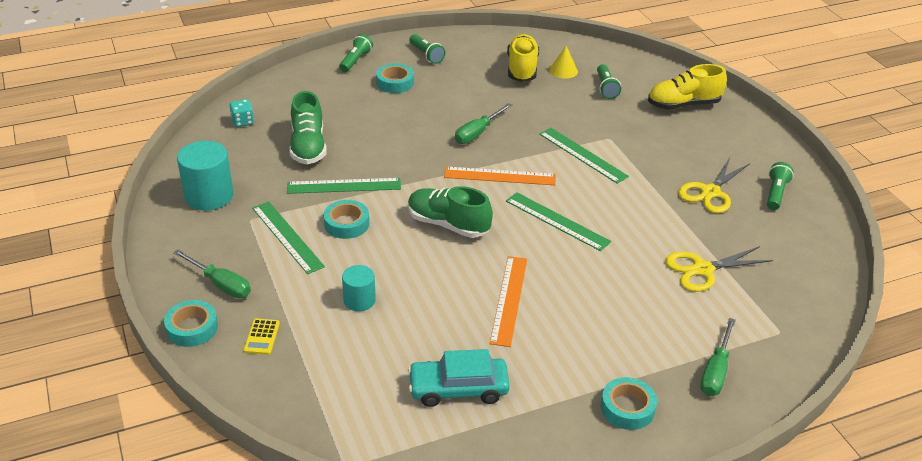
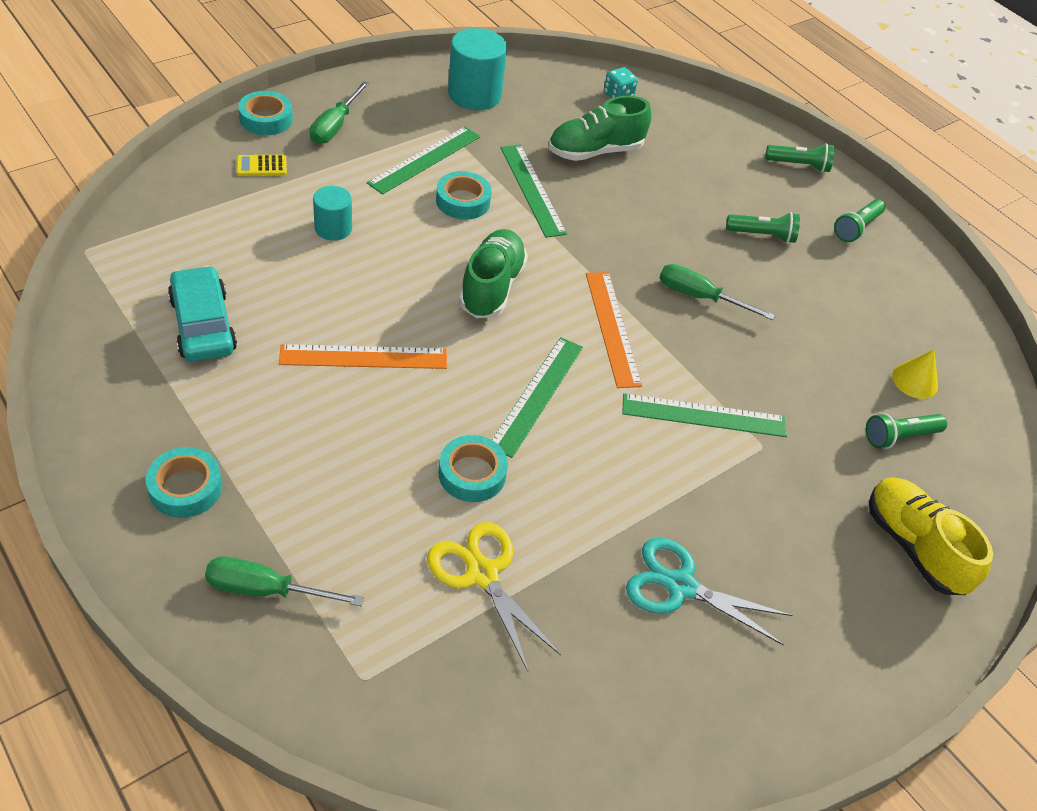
camera: 70 degrees right, 10 degrees up
turquoise tape [376,63,414,93] -> turquoise tape moved to [439,435,508,502]
yellow shoe [507,34,539,82] -> none
green ruler [539,128,629,184] -> green ruler turned 60 degrees clockwise [622,393,787,437]
yellow scissors [678,158,750,213] -> turquoise scissors [626,537,792,646]
green flashlight [767,162,794,210] -> green flashlight moved to [726,212,800,243]

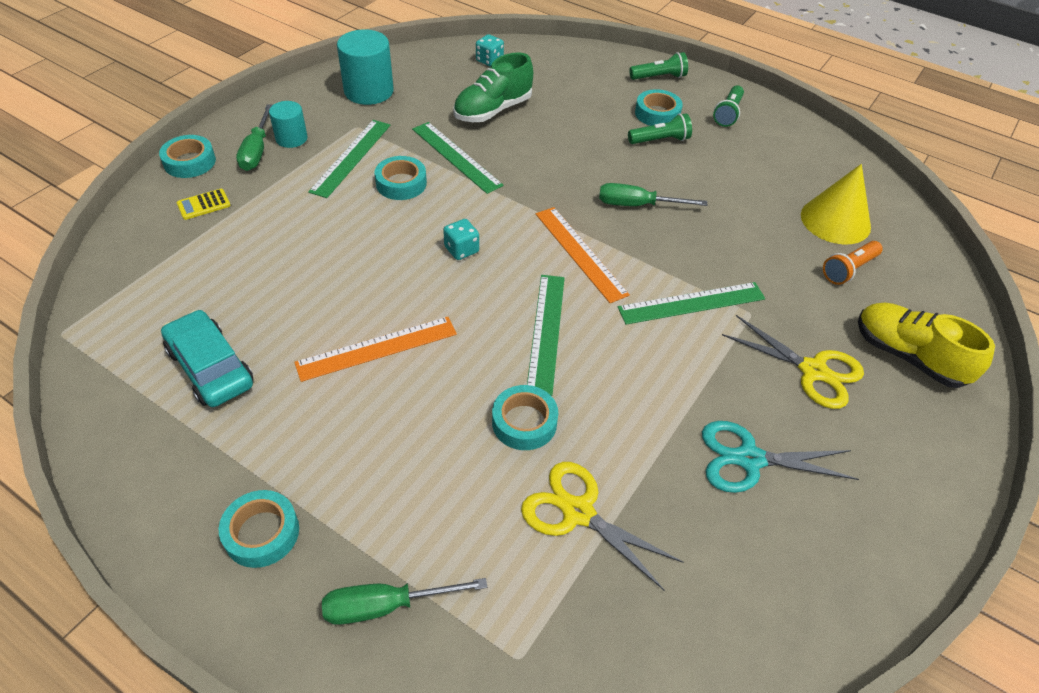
camera: 15 degrees left, 0 degrees up
turquoise cylinder [313,186,352,241] -> turquoise cylinder moved to [269,101,307,148]
green shoe [459,229,528,318] -> turquoise dice [443,219,479,260]
green flashlight [866,413,947,449] -> orange flashlight [823,241,883,285]
yellow cone [892,350,938,399] -> yellow cone [801,164,871,245], size x1.72
none -> turquoise tape [635,89,683,126]
none -> yellow scissors [722,315,864,409]

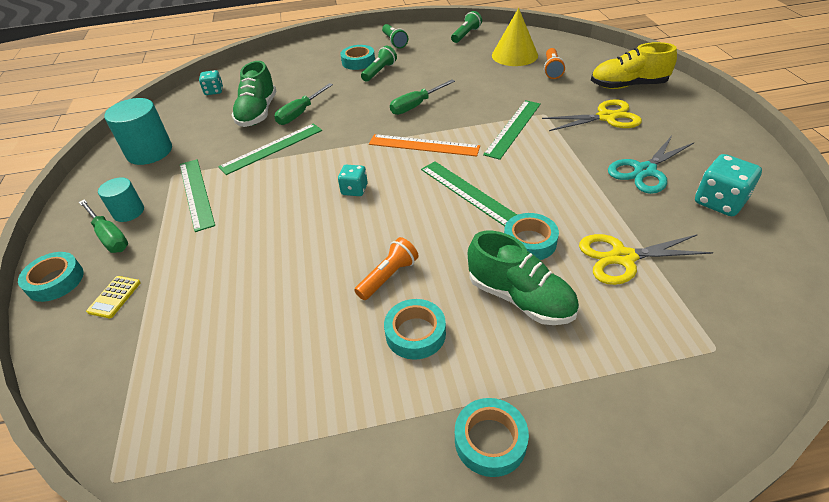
camera: 40 degrees left, 5 degrees down
turquoise car [161,310,253,407] -> none
orange ruler [294,317,457,382] -> orange flashlight [354,237,419,300]
green screwdriver [322,578,487,625] -> green screwdriver moved to [274,83,333,125]
turquoise tape [374,156,427,200] -> turquoise tape moved to [384,299,446,360]
green ruler [412,122,504,194] -> green ruler turned 45 degrees counterclockwise [218,123,322,175]
green flashlight [629,52,688,80] -> green flashlight moved to [451,11,482,43]
none -> green shoe [468,231,579,325]
none -> turquoise dice [695,154,762,216]

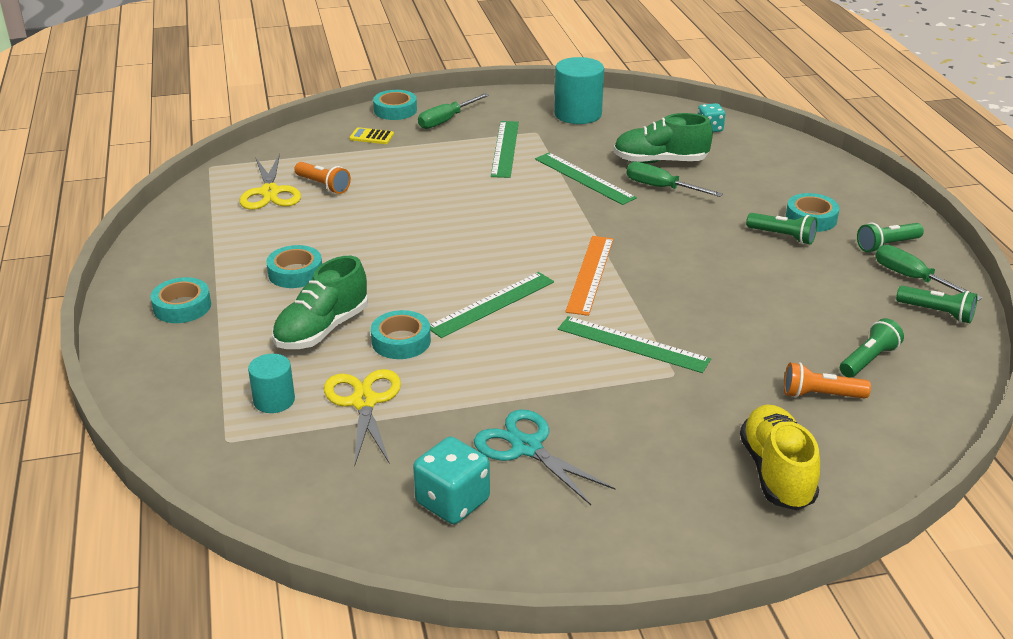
camera: 85 degrees right, 10 degrees down
turquoise cylinder [98,177,144,222] -> turquoise cylinder moved to [248,354,295,413]
green ruler [180,159,215,232] -> green ruler turned 60 degrees counterclockwise [491,121,519,178]
turquoise dice [338,165,368,196] -> none
orange flashlight [354,237,419,300] -> orange flashlight moved to [295,162,351,194]
green screwdriver [390,80,455,115] -> green screwdriver moved to [875,245,982,301]
yellow cone [492,8,538,66] -> green flashlight [840,318,904,378]
yellow scissors [542,99,642,131] -> yellow scissors moved to [239,154,301,210]

